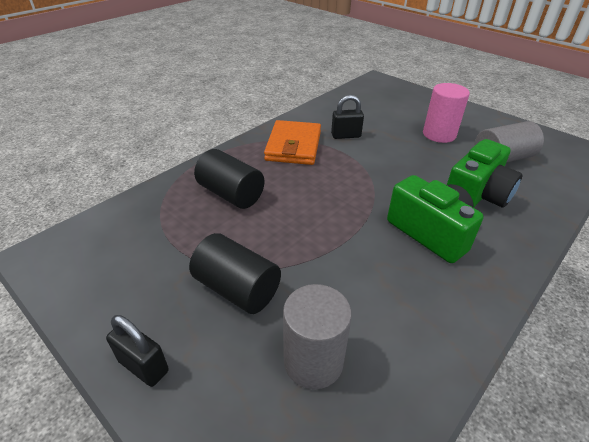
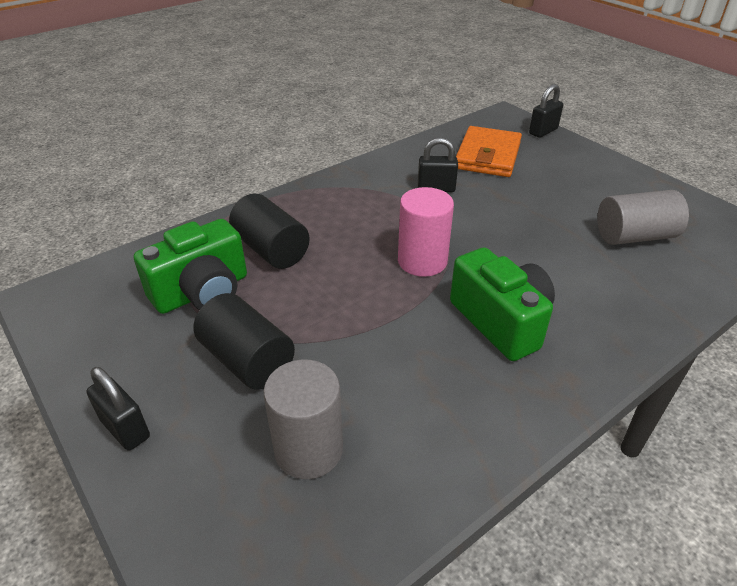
camera: 10 degrees right, 0 degrees up
orange wallet [264,120,321,165] -> orange wallet moved to [456,126,522,177]
pink cylinder [423,83,470,143] -> pink cylinder moved to [398,187,454,277]
green camera [447,139,522,207] -> green camera moved to [134,219,247,314]
none -> black padlock [529,84,563,138]

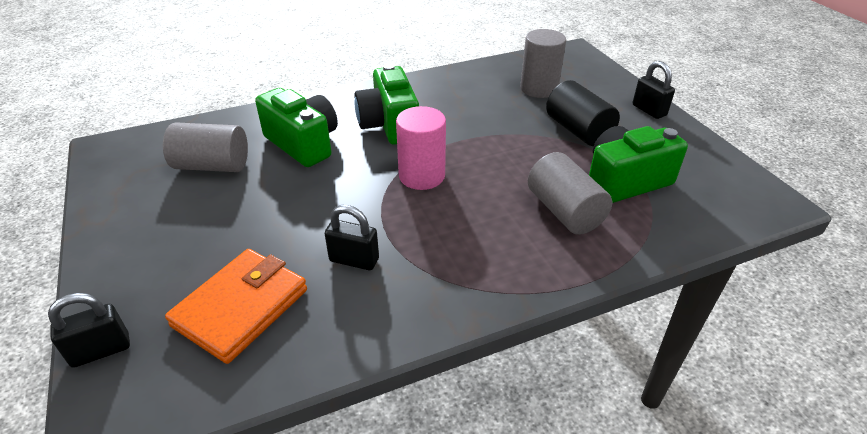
camera: 165 degrees left, 0 degrees up
black cylinder [229,194,310,269] -> grey cylinder [528,152,612,235]
none -> green camera [255,88,338,167]

